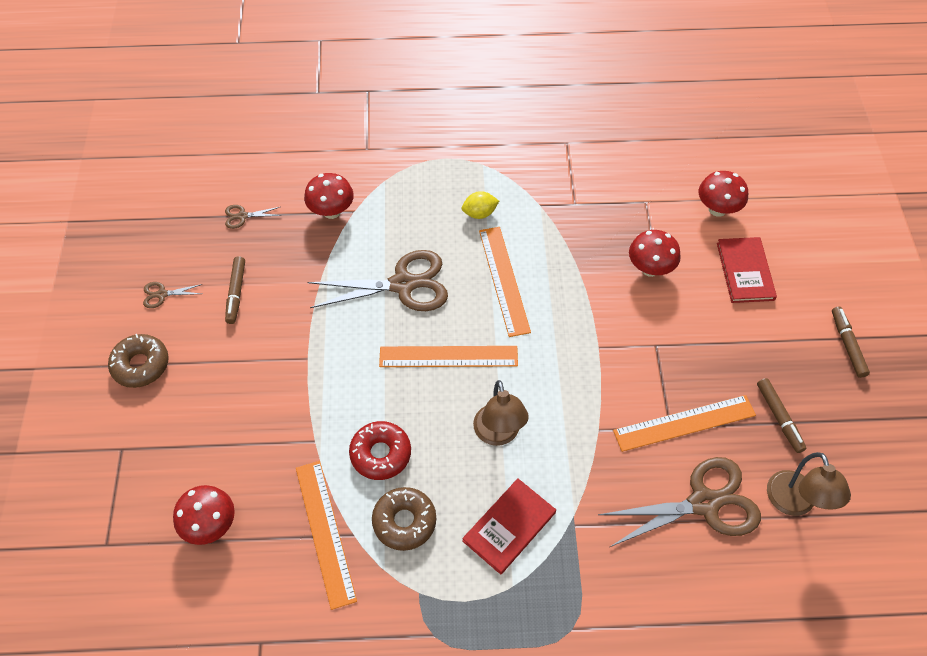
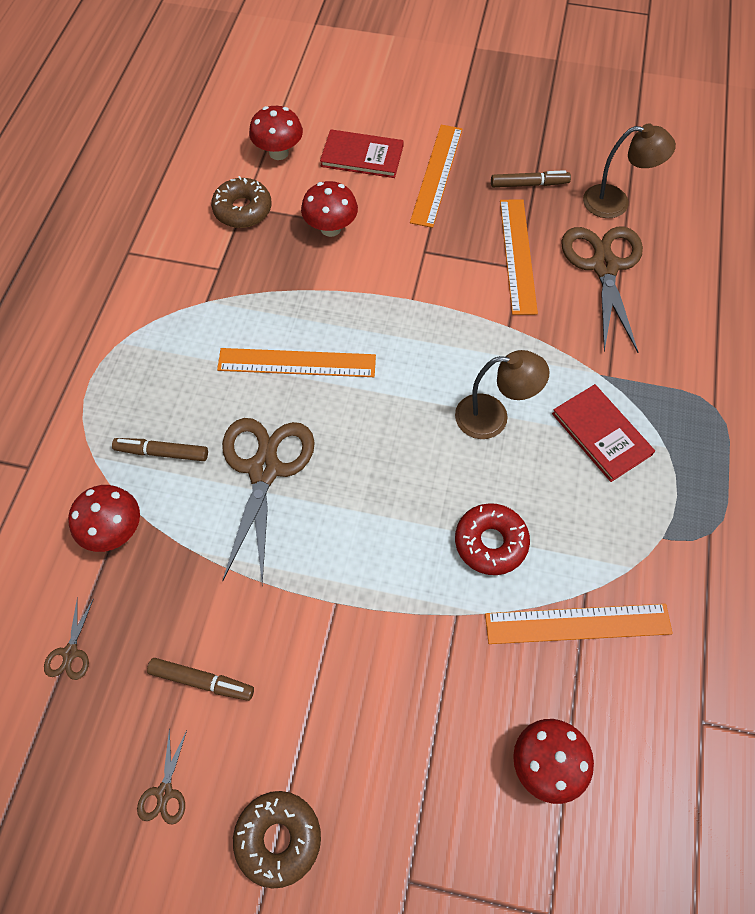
camera: 75 degrees left, 5 degrees up
brown donut [372,487,436,551] -> brown donut moved to [211,176,272,228]
orange ruler [379,346,518,367] -> orange ruler moved to [410,125,463,228]
yellow lemon [462,191,499,219] -> none
brown marker [832,307,870,378] -> brown marker moved to [112,438,208,461]

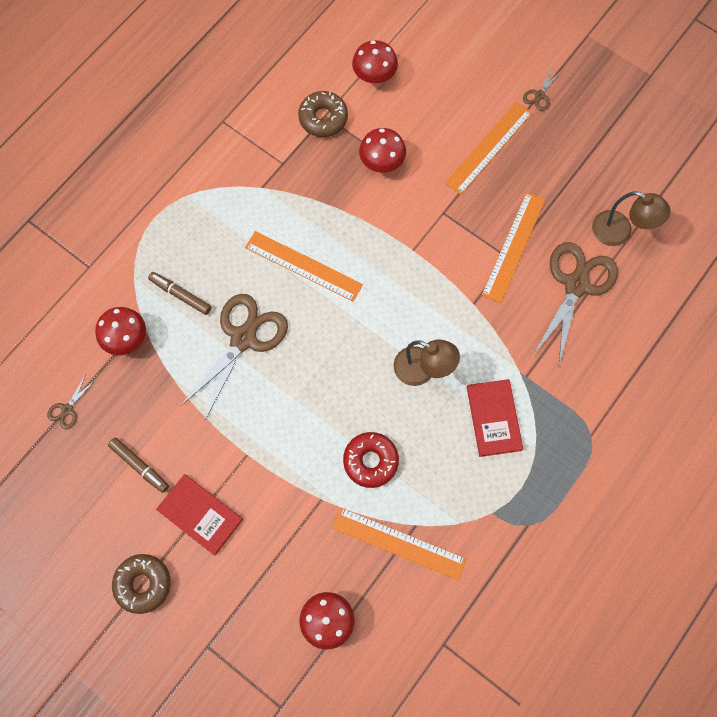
camera: 25 degrees right, 10 degrees up
brown scissors [137,728,187,824] -> brown scissors moved to [523,67,560,111]
red book [320,129,404,178] -> red book moved to [156,474,243,555]
brown marker [491,170,571,188] -> none

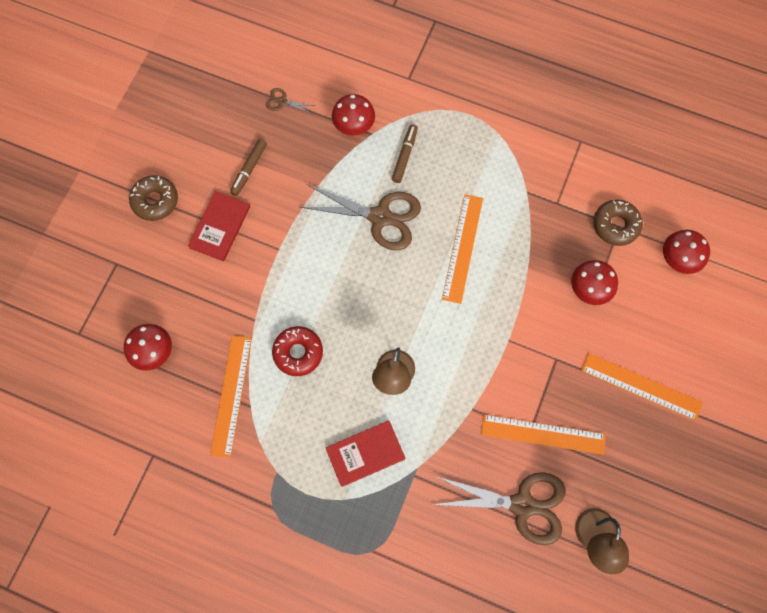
camera: 75 degrees right, 0 degrees up
brown scissors [523,67,560,111] -> none

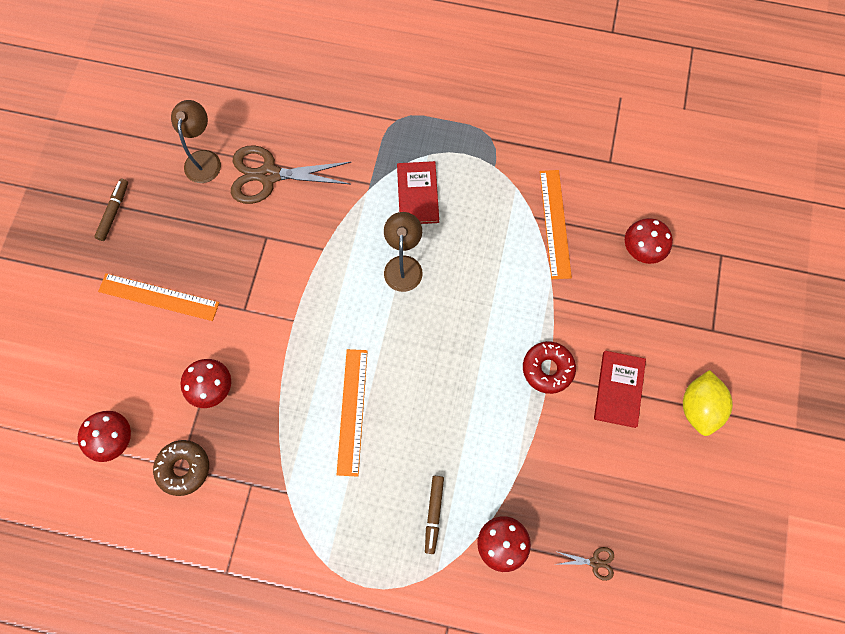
camera: 170 degrees right, 0 degrees up
brown donut [129,175,178,221] -> yellow lemon [683,370,733,436]
brown marker [230,139,267,196] -> brown marker moved to [94,178,128,241]
red donut [272,326,323,376] -> red donut moved to [523,341,576,394]
brown scissors [300,184,421,250] -> none
red book [326,420,405,487] -> red book turned 60 degrees counterclockwise [397,161,439,224]
orange ruler [481,414,606,455] -> none

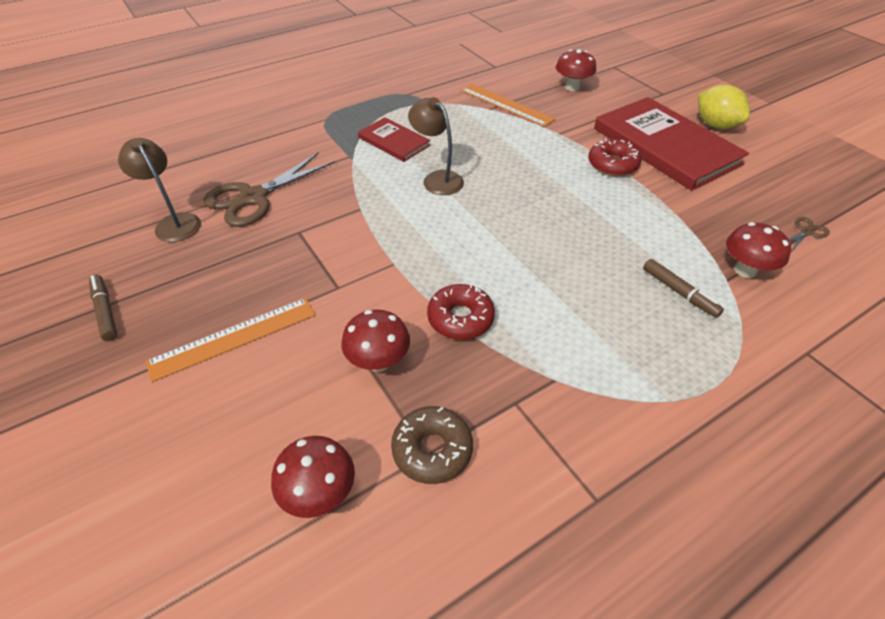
camera: 45 degrees left, 25 degrees down
orange ruler [337,349,368,477] -> none
red book [594,351,646,428] -> red book [594,97,749,191], size x1.97
none -> red donut [427,284,495,340]

